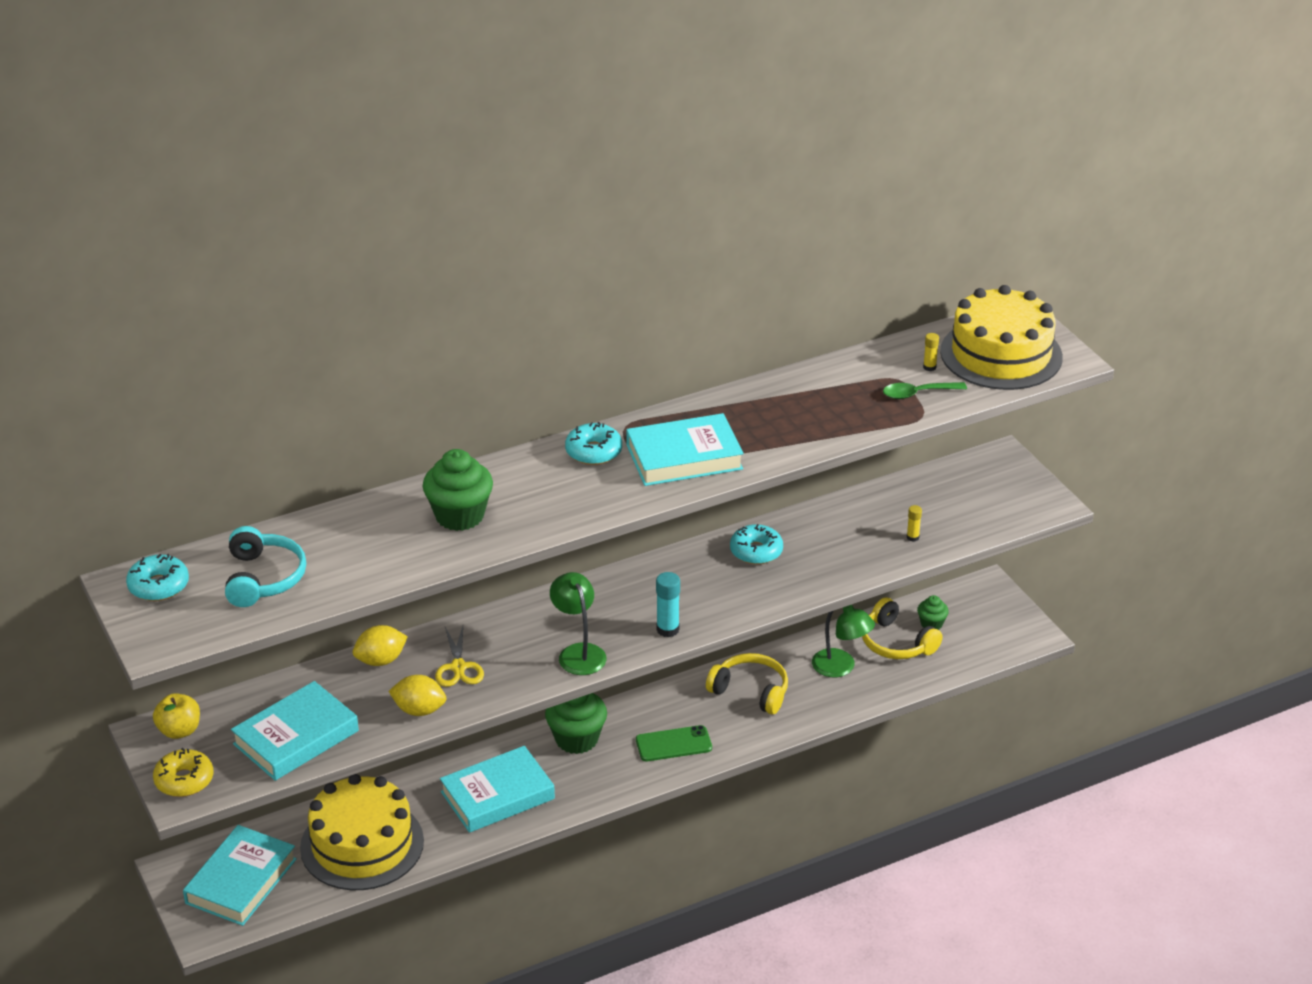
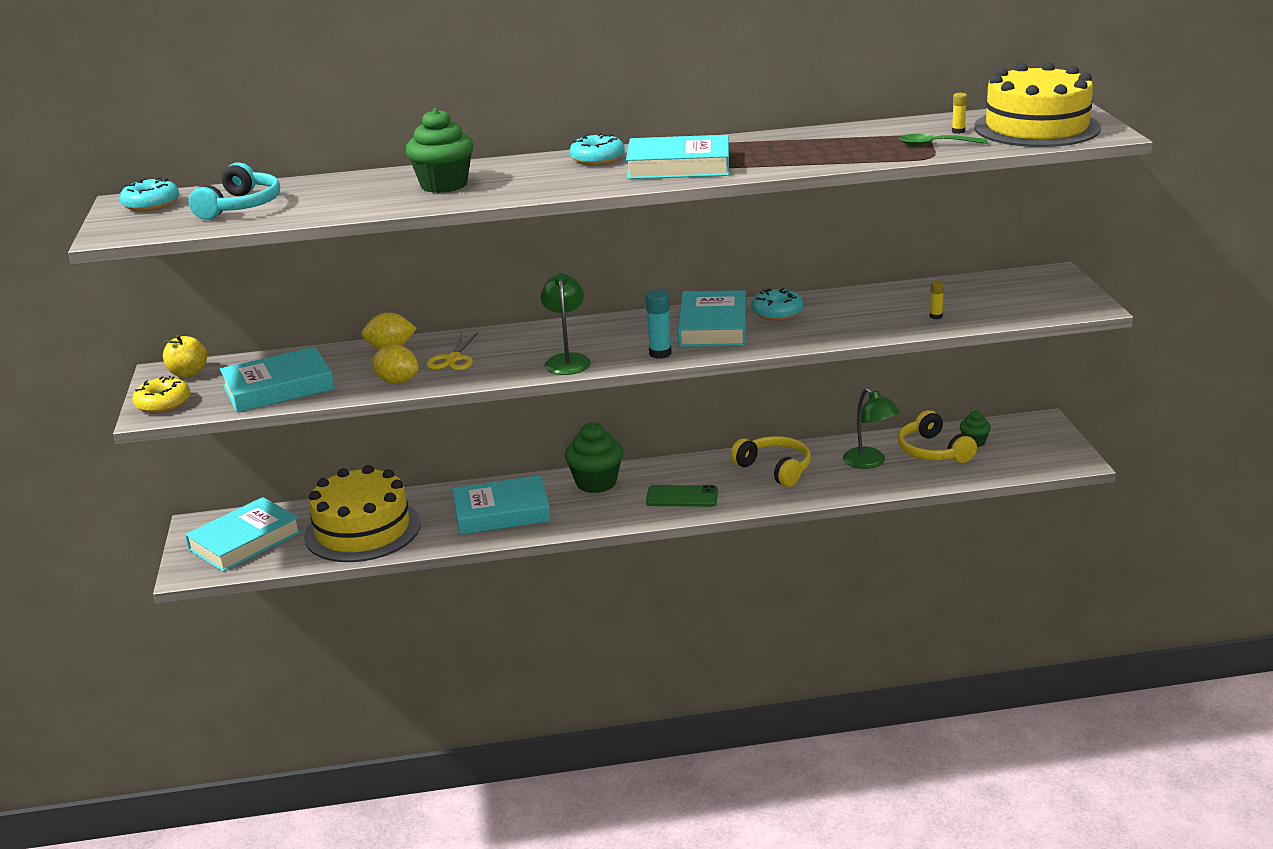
camera: 20 degrees right, 10 degrees down
none -> turquoise book [678,290,746,347]

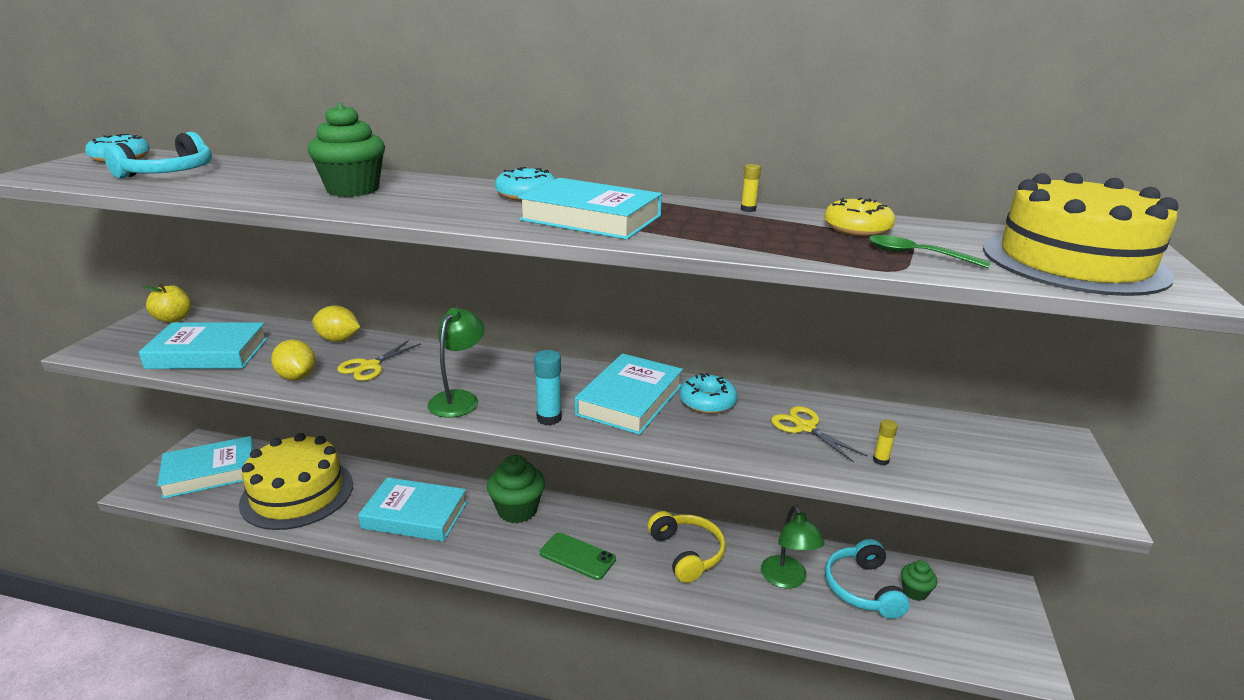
camera: 20 degrees right, 0 degrees up
yellow donut [132,376,190,413] -> yellow donut moved to [824,197,895,237]
yellow headphones [898,410,977,463] -> turquoise headphones [825,539,910,619]
yellow glue stick [952,93,967,134] -> yellow glue stick moved to [741,164,761,212]
none -> yellow scissors [771,406,868,463]

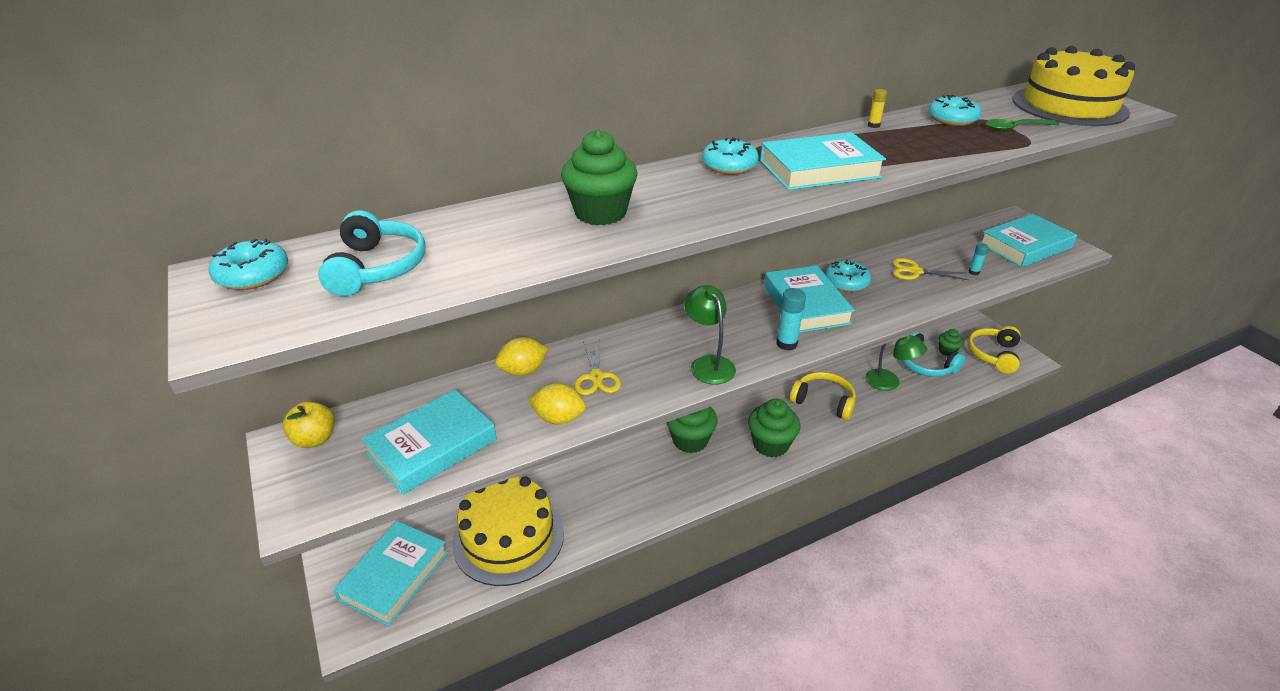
camera: 40 degrees left, 10 degrees up
turquoise book [358,477,467,542] -> turquoise book moved to [981,214,1077,267]
green phone [540,532,616,580] -> green cupcake [748,398,801,458]
yellow donut [824,197,895,237] -> turquoise donut [928,95,981,126]
yellow glue stick [873,419,898,466] -> turquoise glue stick [969,243,989,275]
none -> yellow headphones [968,326,1020,373]

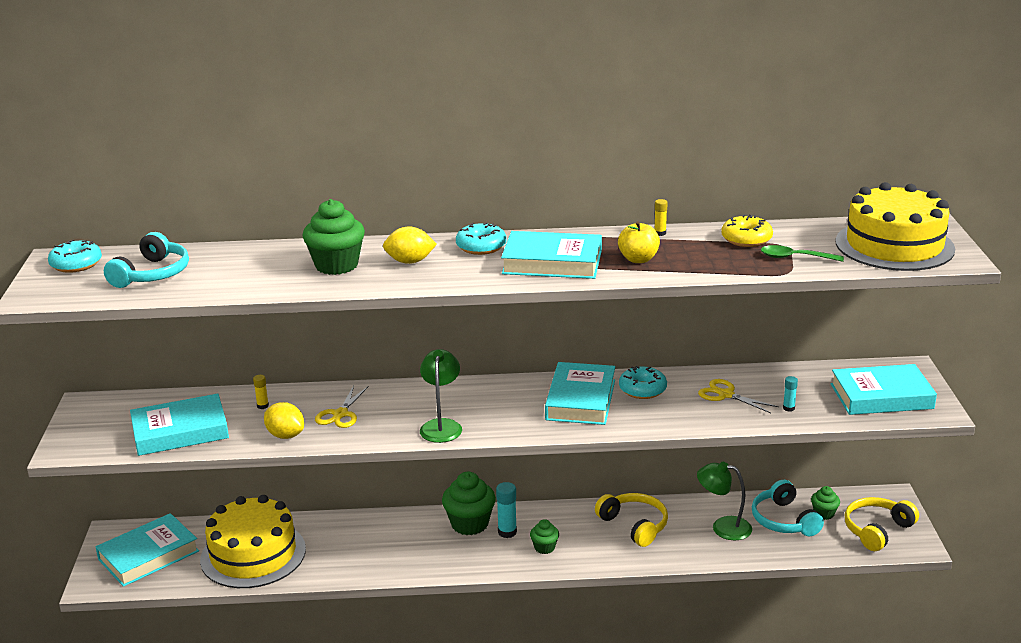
camera: 25 degrees right, 10 degrees down
yellow apple [283,401,335,448] -> yellow apple moved to [618,221,660,263]
yellow lemon [495,337,548,376] -> yellow lemon moved to [383,226,437,264]
green cupcake [748,398,801,458] -> green cupcake [530,519,559,554], size x0.53
turquoise glue stick [776,288,806,351] -> turquoise glue stick moved to [496,482,517,538]
green lamp [865,335,927,391] -> green lamp turned 135 degrees clockwise [697,462,752,540]
turquoise donut [928,95,981,126] -> yellow donut [721,215,773,247]
none -> yellow glue stick [253,375,269,409]

